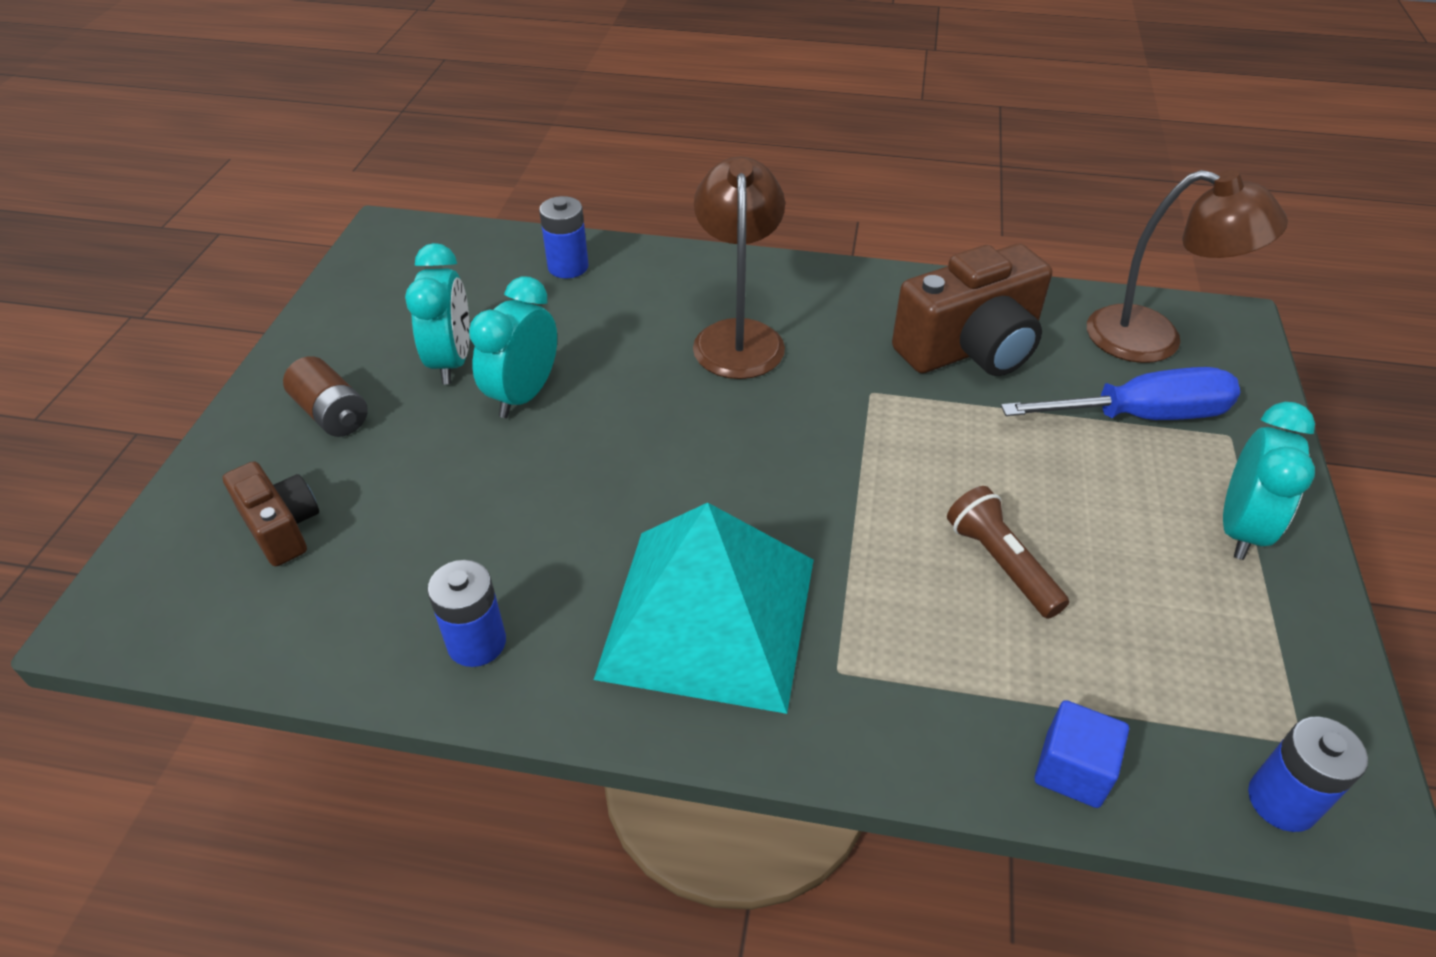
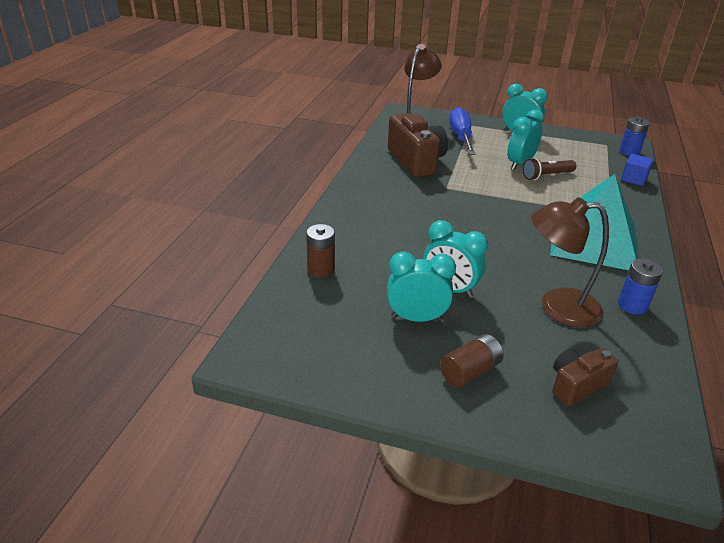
camera: 85 degrees left, 10 degrees down
blue battery [539,196,589,278] -> brown battery [306,224,335,278]
brown lamp [693,156,785,379] -> brown lamp moved to [532,197,609,327]
none -> turquoise clock [507,109,544,170]

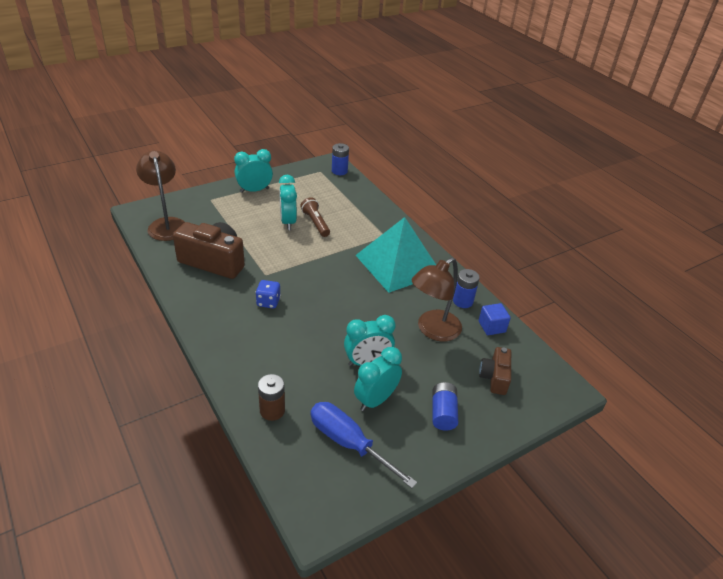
camera: 50 degrees left, 5 degrees up
brown battery [440,334,504,387] -> blue battery [432,382,458,431]
blue screwdriver [449,107,476,155] -> blue screwdriver moved to [311,402,417,488]
brown flashlight [522,158,576,180] -> brown flashlight turned 135 degrees clockwise [300,197,330,237]
blue cube [621,154,653,186] -> blue cube moved to [479,303,511,335]
none -> blue dice [255,280,281,308]

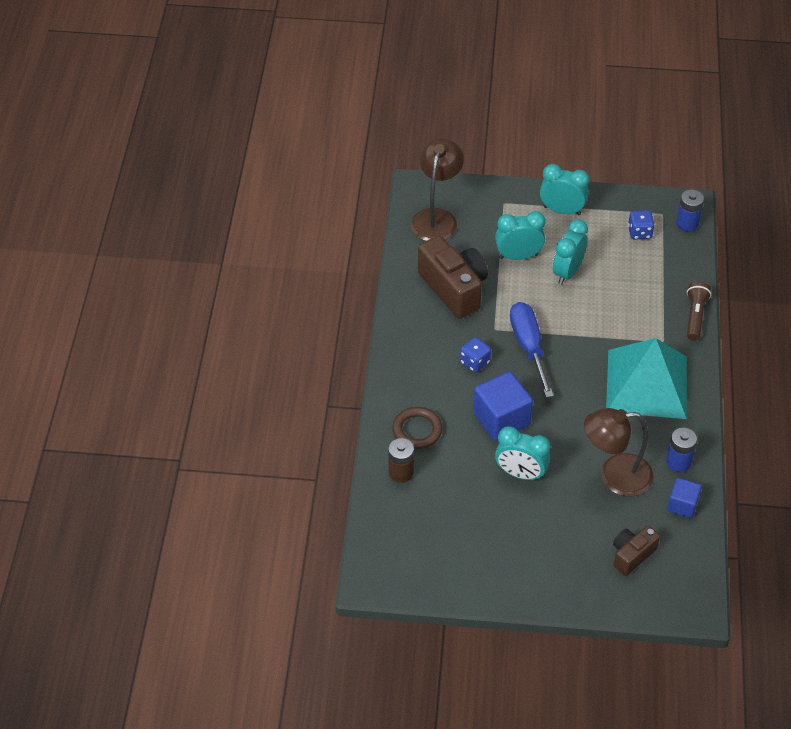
camera: 40 degrees right, 10 degrees up
brown flashlight [300,197,330,237] -> brown flashlight moved to [687,282,711,340]
blue screwdriver [311,402,417,488] -> blue screwdriver moved to [510,302,554,398]
turquoise clock [354,347,402,411] -> turquoise clock moved to [495,211,545,260]
blue battery [432,382,458,431] -> none
none -> brown ring [393,407,442,449]
none -> blue cube [473,371,533,441]
none -> blue dice [628,210,655,240]

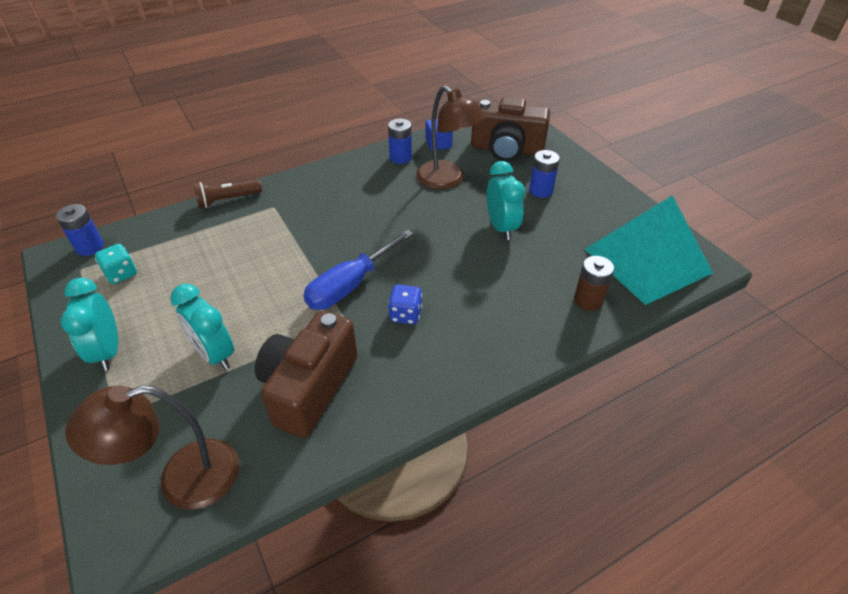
camera: 125 degrees left, 5 degrees down
brown ring [393,407,442,449] -> none
blue cube [473,371,533,441] -> none
turquoise clock [553,219,588,285] -> none
turquoise pyramid [606,338,687,419] -> turquoise pyramid moved to [585,195,713,305]
brown camera [613,526,660,576] -> brown camera [471,96,550,161], size x1.79
blue dice [628,210,655,240] -> turquoise dice [95,244,137,284]
none -> blue battery [529,150,560,198]

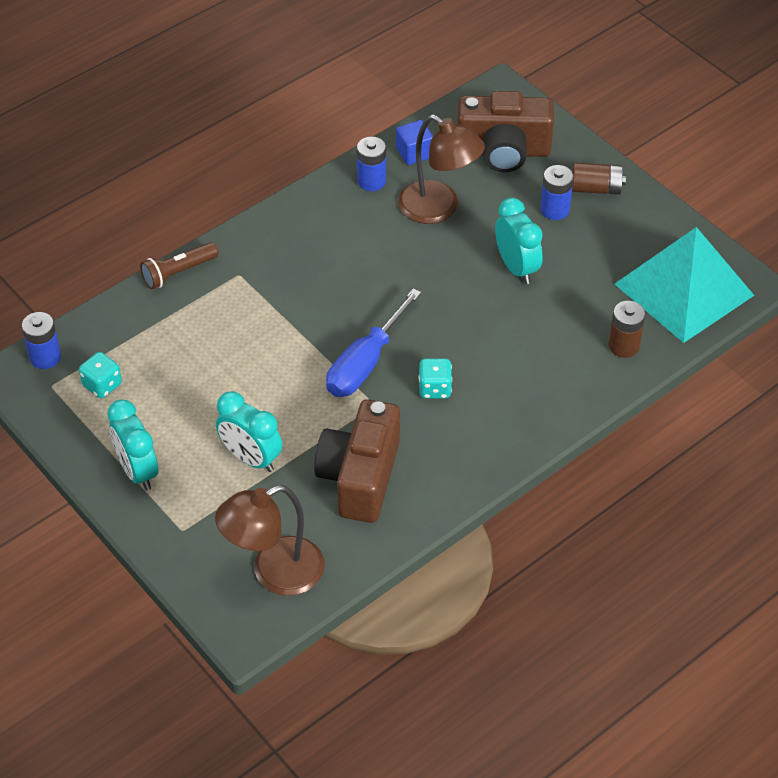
camera: 10 degrees left, 5 degrees up
blue dice [388,285,422,324] -> turquoise dice [419,358,452,399]
none -> brown battery [572,163,626,195]

